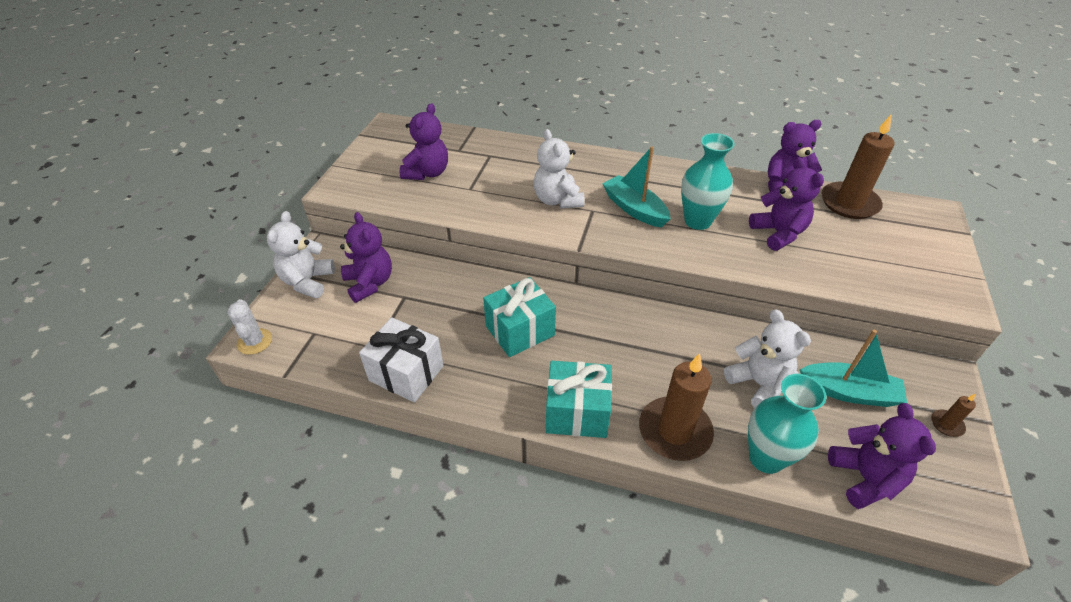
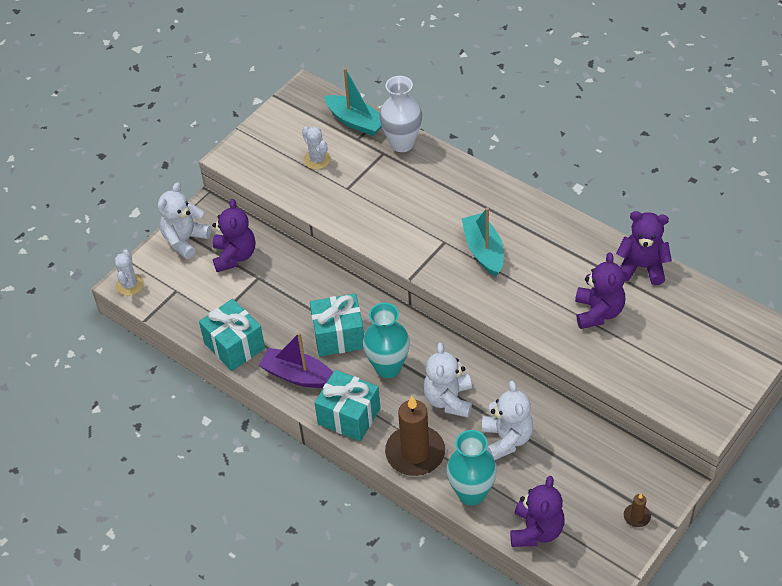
camera: 25 degrees right, 5 degrees up
white gift [359,317,444,403] -> turquoise gift [199,299,265,371]
purple teddy bear [400,103,448,180] -> white cactus [302,126,331,170]
white teddy bear [534,129,585,208] -> white teddy bear moved to [423,343,472,417]
turquoise vase [681,133,735,230] -> turquoise vase moved to [363,303,410,378]
turquoise boat [800,330,907,407] -> turquoise boat moved to [324,68,382,136]
brown candle [821,114,894,219] -> none
none -> purple boat [259,332,333,388]
none -> white vase [379,76,422,152]

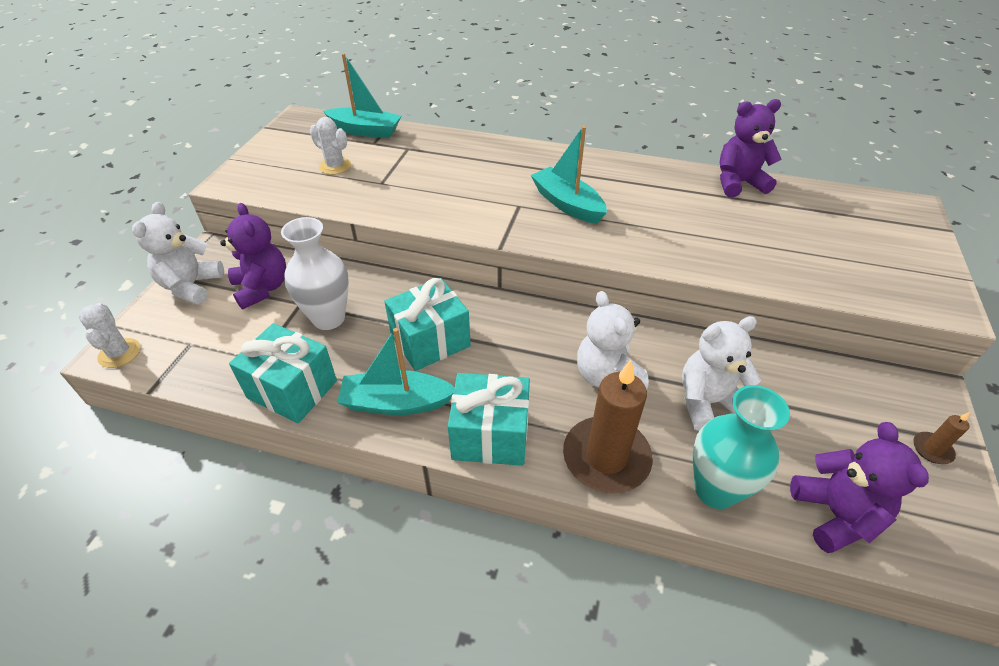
camera: 25 degrees left, 5 degrees down
purple boat [259,332,333,388] -> turquoise boat [337,328,454,415]
turquoise vase [363,303,410,378] -> none
white vase [379,76,422,152] -> white vase moved to [281,217,349,330]
white teddy bear [482,381,533,460] -> white teddy bear turned 75 degrees counterclockwise [682,316,761,431]
purple teddy bear [575,252,625,329] -> none

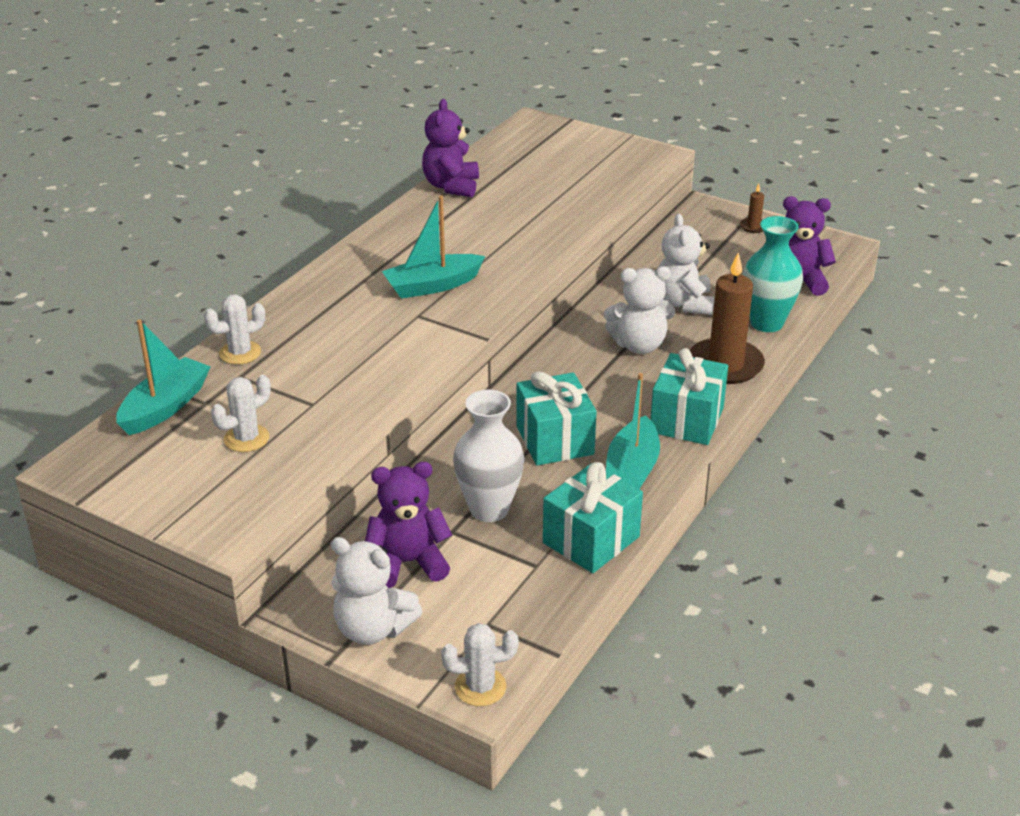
camera: 75 degrees left, 10 degrees down
none -> white cactus [204,294,265,365]

